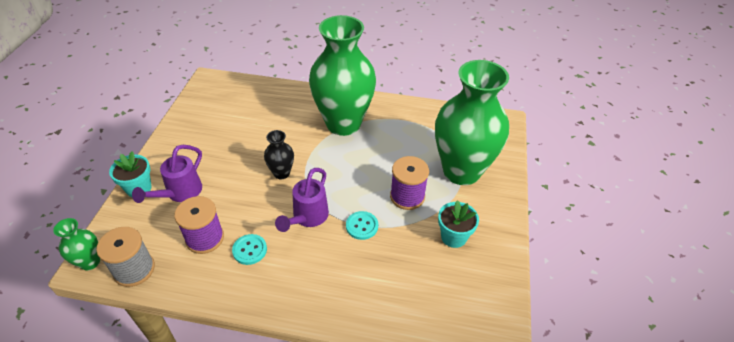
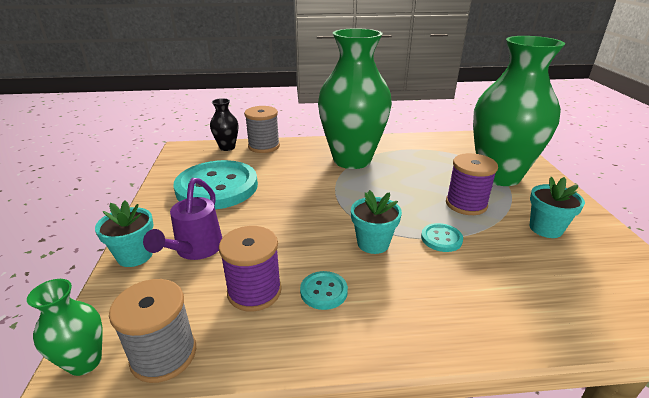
camera: 15 degrees left, 15 degrees down
black vase [264,130,294,179] -> black vase moved to [210,98,238,151]
purple watering can [275,168,329,232] -> turquoise flower pot [351,190,402,254]
none -> turquoise button [173,160,258,209]
none -> grey spool [244,106,280,153]

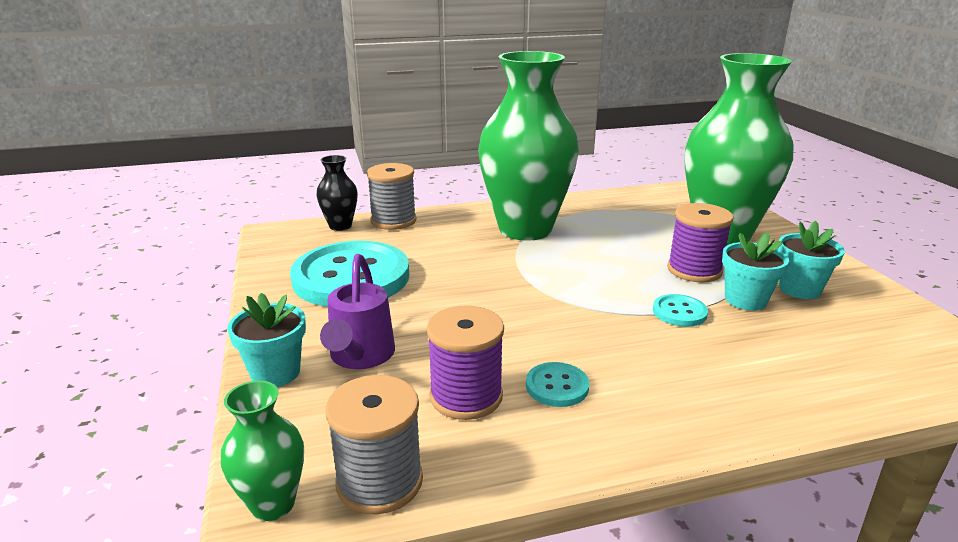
camera: 10 degrees left, 5 degrees down
turquoise flower pot [351,190,402,254] -> turquoise flower pot moved to [722,232,789,310]

